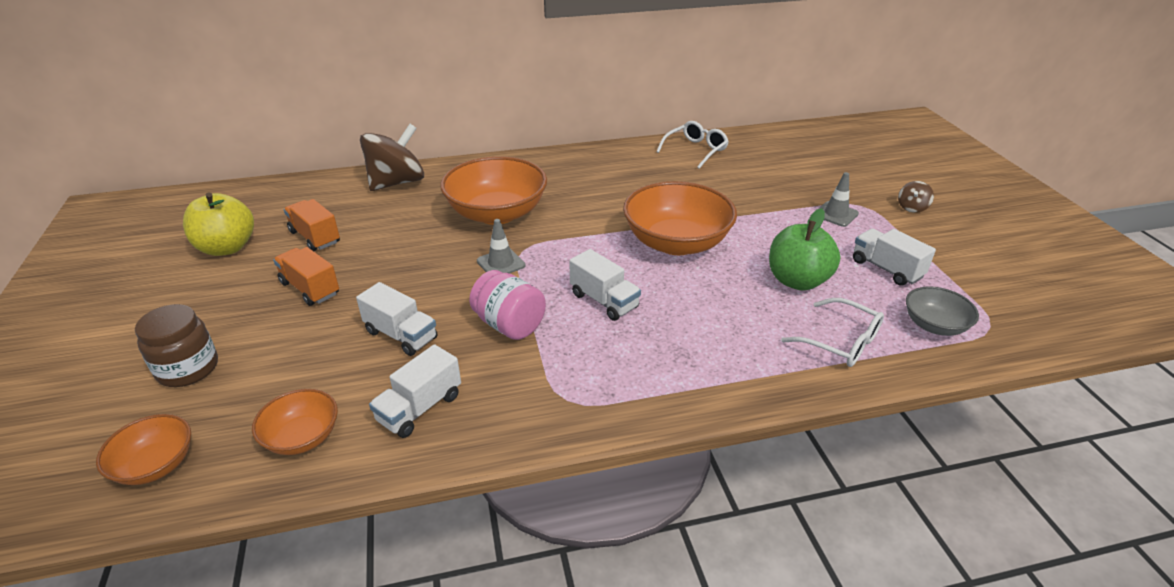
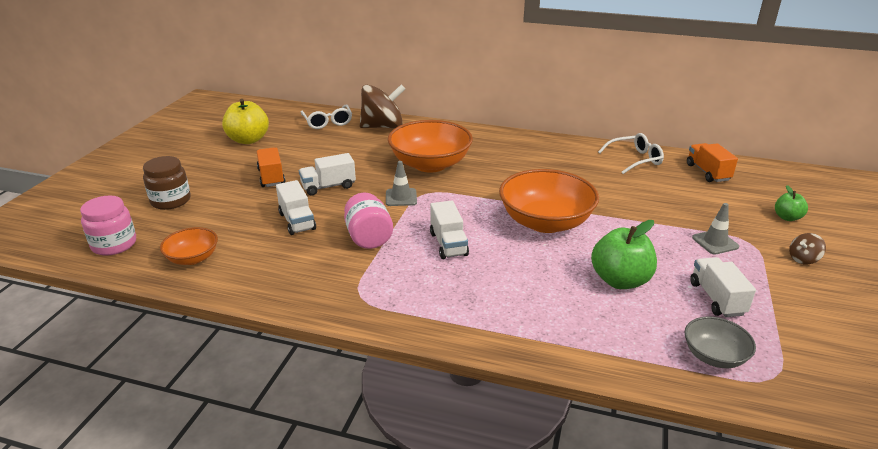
camera: 30 degrees right, 5 degrees down
orange bowl [96,414,191,485] -> pink jar [80,196,136,256]
orange truck [284,199,340,251] -> orange truck moved to [687,143,738,182]
white truck [369,344,461,438] -> white truck moved to [299,153,356,195]
white glasses [781,298,884,367] -> white glasses moved to [301,104,352,129]
none -> green apple [775,185,808,221]

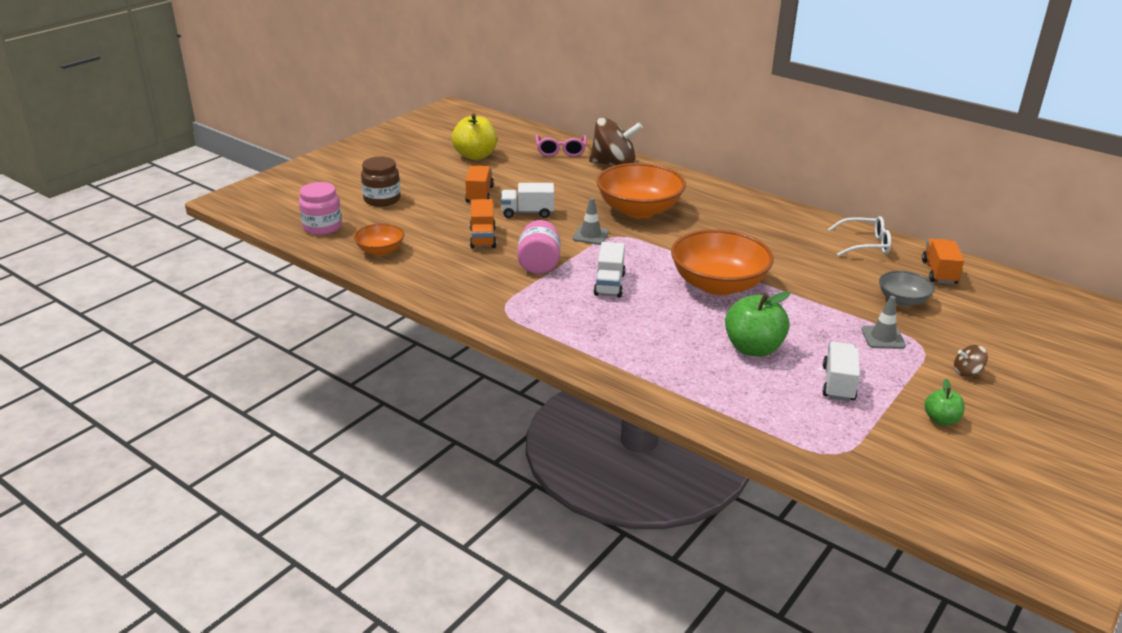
camera: 20 degrees right, 0 degrees up
white truck [276,180,316,235] -> orange truck [470,199,496,249]
white glasses [301,104,352,129] -> pink glasses [536,135,587,157]
grey bowl [685,317,756,368] -> grey bowl moved to [879,271,935,306]
green apple [775,185,808,221] -> green apple moved to [924,379,965,425]

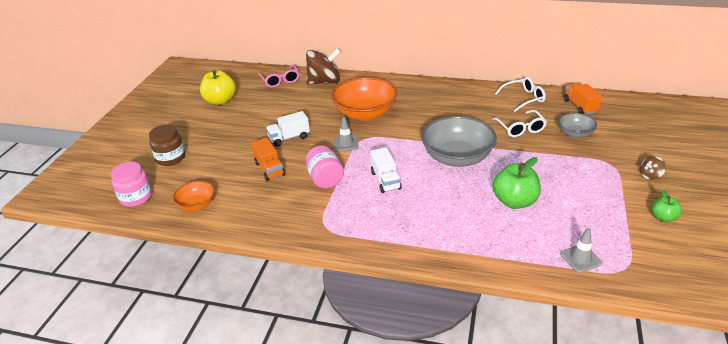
camera: 20 degrees left, 5 degrees up
orange truck [465,166,494,203] -> none
orange bowl [671,229,774,295] -> grey bowl [421,116,497,167]
white truck [822,342,860,401] -> none
grey traffic cone [862,296,906,349] -> grey traffic cone moved to [560,228,602,273]
none -> white glasses [492,110,547,137]

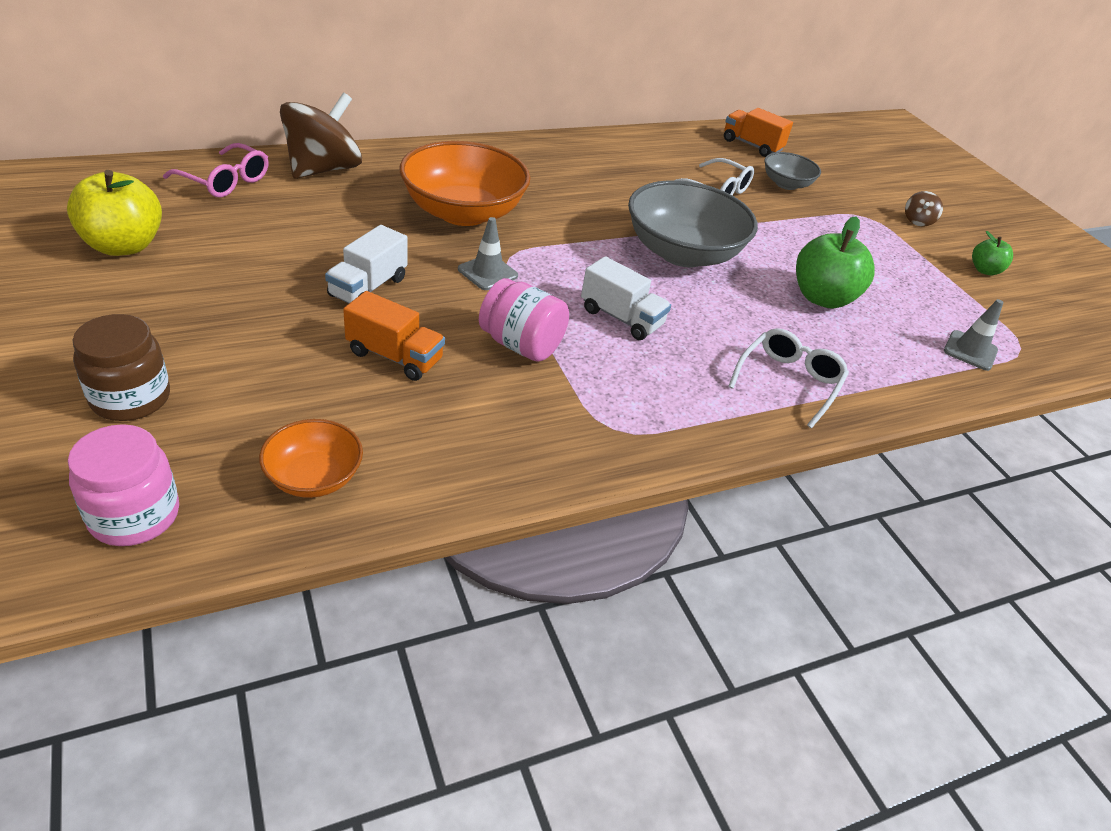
camera: 45 degrees left, 5 degrees up
white glasses [495,77,546,112] -> white glasses moved to [728,328,849,428]

